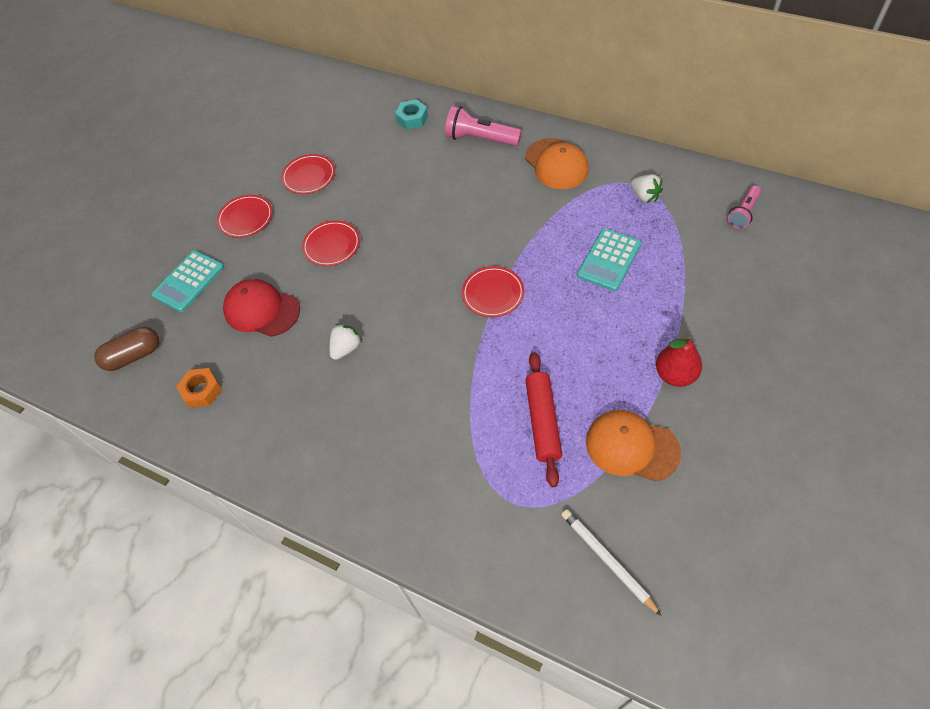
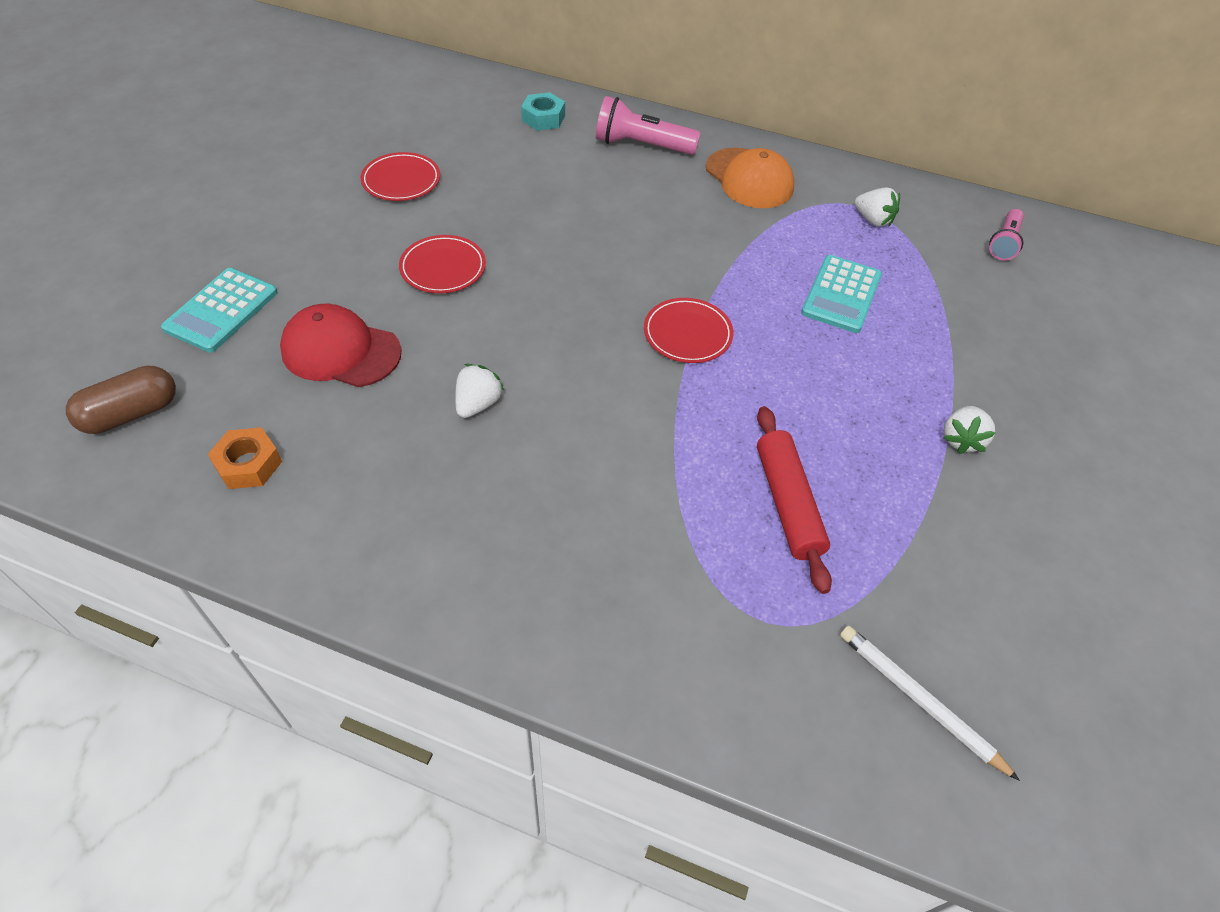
camera: 15 degrees left, 5 degrees down
red plate [217,195,273,238] -> none
orange cap [586,410,681,482] -> none
red pear [656,335,702,387] -> white strawberry [943,406,995,454]

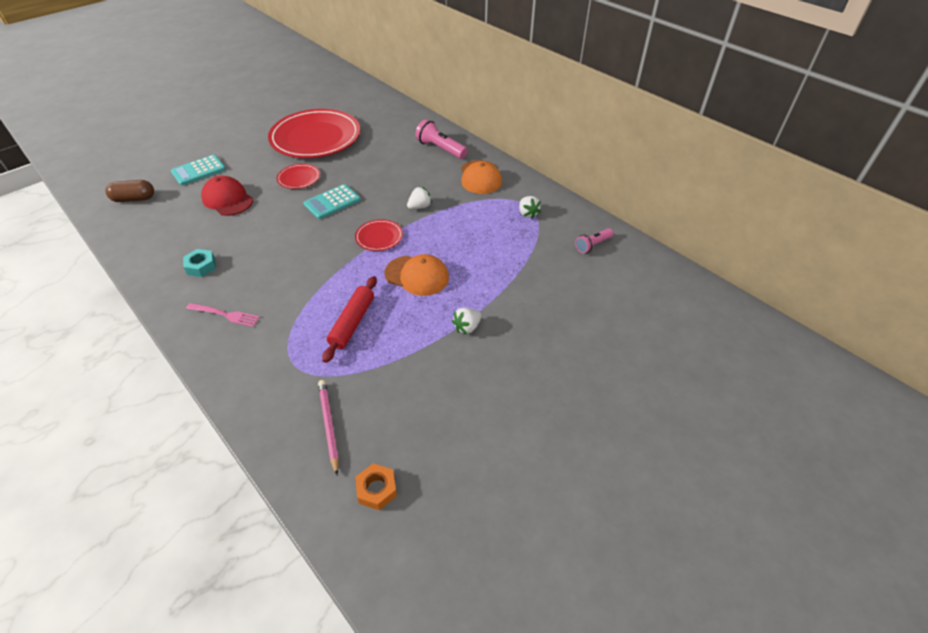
camera: 30 degrees right, 5 degrees down
orange nut [208,427,282,489] -> orange nut moved to [355,463,397,510]
red plate [360,152,440,201] -> red plate [268,109,360,158], size x2.31
white strawberry [455,364,505,418] -> white strawberry moved to [407,186,432,209]
turquoise nut [521,92,565,131] -> turquoise nut moved to [183,249,216,277]
turquoise calculator [801,255,882,333] -> turquoise calculator moved to [303,184,361,219]
white pencil [840,626,1020,781] -> pink pencil [318,380,339,475]
none -> pink fork [186,303,260,327]
none -> orange cap [384,254,449,296]

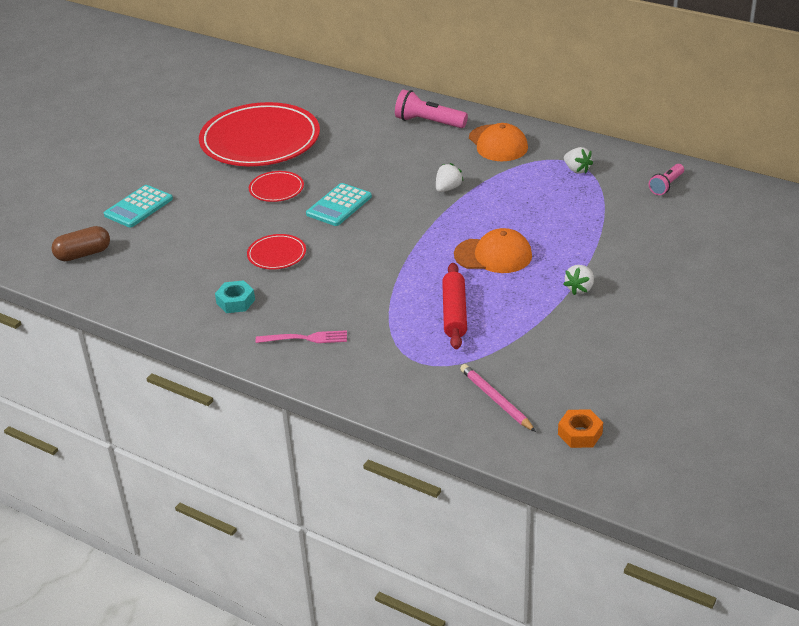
camera: 15 degrees left, 10 degrees down
red cap [201,176,253,216] -> none
red plate [355,219,403,251] -> red plate moved to [247,234,306,269]

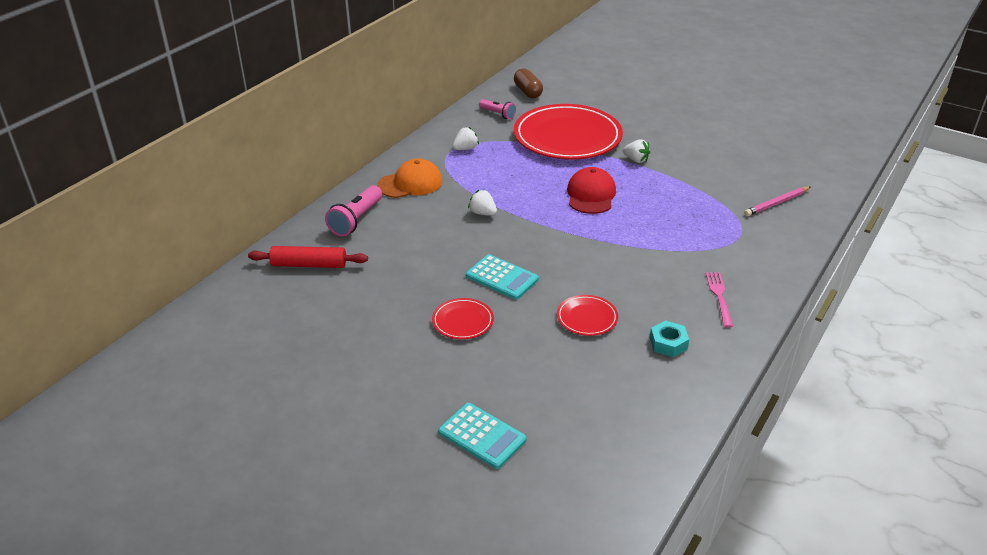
camera: 90 degrees left, 0 degrees up
brown capsule [52,226,110,261] -> brown capsule moved to [514,68,543,98]
red plate [199,102,320,166] -> red plate moved to [514,104,623,159]
red rolling pin [442,263,467,349] -> red rolling pin moved to [248,246,368,268]
orange cap [454,228,532,273] -> red cap [567,167,616,214]
orange nut [558,409,603,448] -> none

